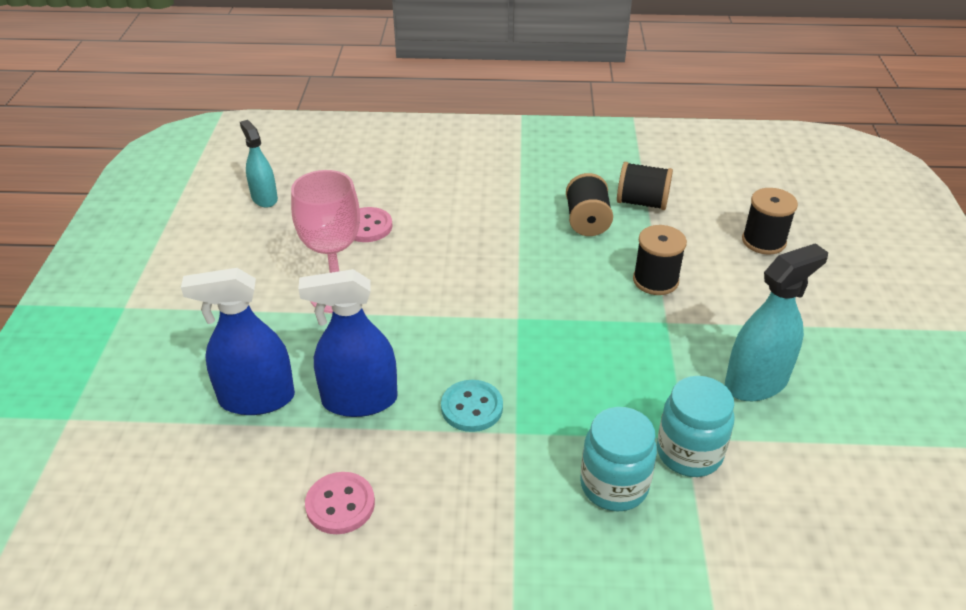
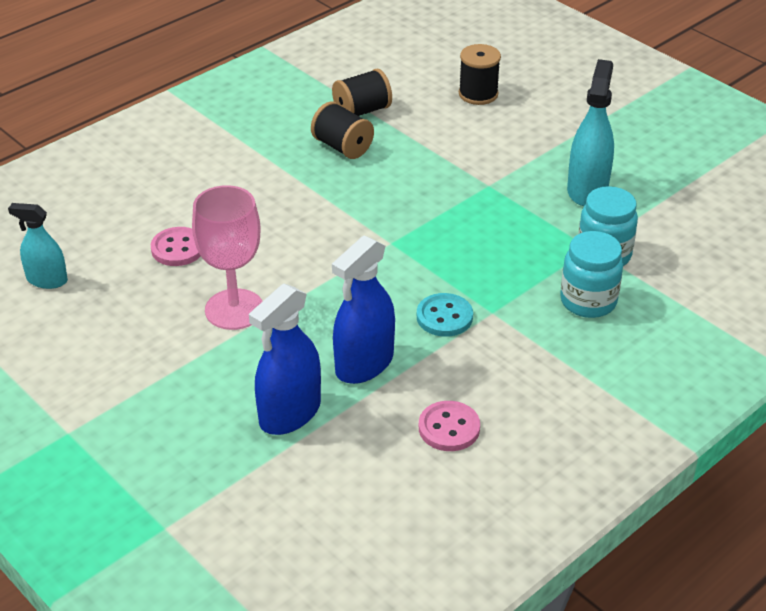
camera: 45 degrees left, 0 degrees up
black spool [633,225,687,295] -> none

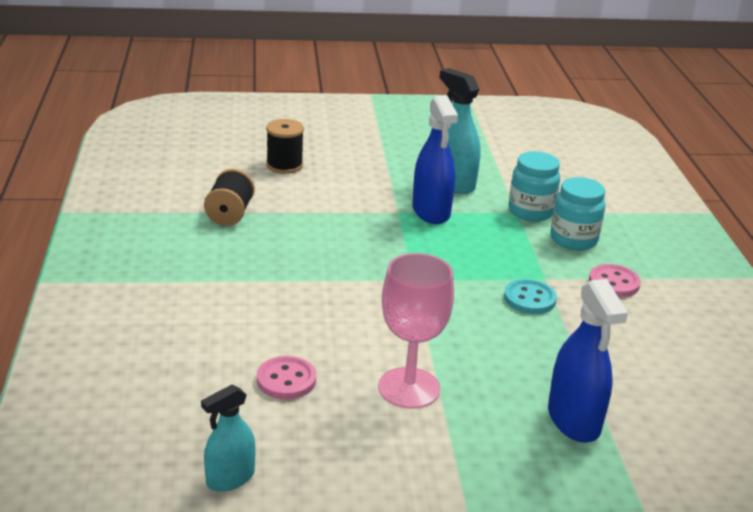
camera: 55 degrees left, 10 degrees down
black spool [311,101,374,159] -> none
blue spray bottle [332,235,395,384] -> blue spray bottle moved to [412,95,458,224]
pink button [419,401,480,451] -> pink button moved to [589,264,641,297]

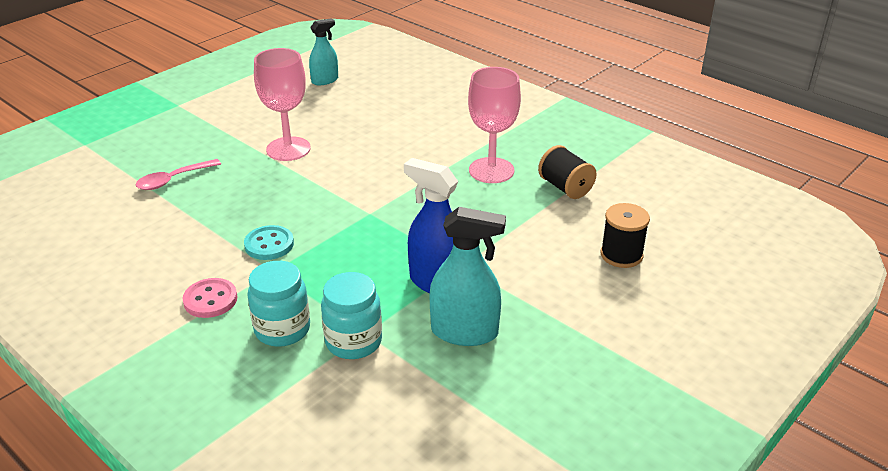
camera: 140 degrees right, 5 degrees up
turquoise spray bottle [201,385,255,491] -> turquoise spray bottle turned 45 degrees clockwise [309,18,338,85]
pink button [257,356,316,399] -> none
blue spray bottle [548,279,628,442] -> pink spoon [135,159,221,190]
none -> pink goblet [468,67,521,183]

